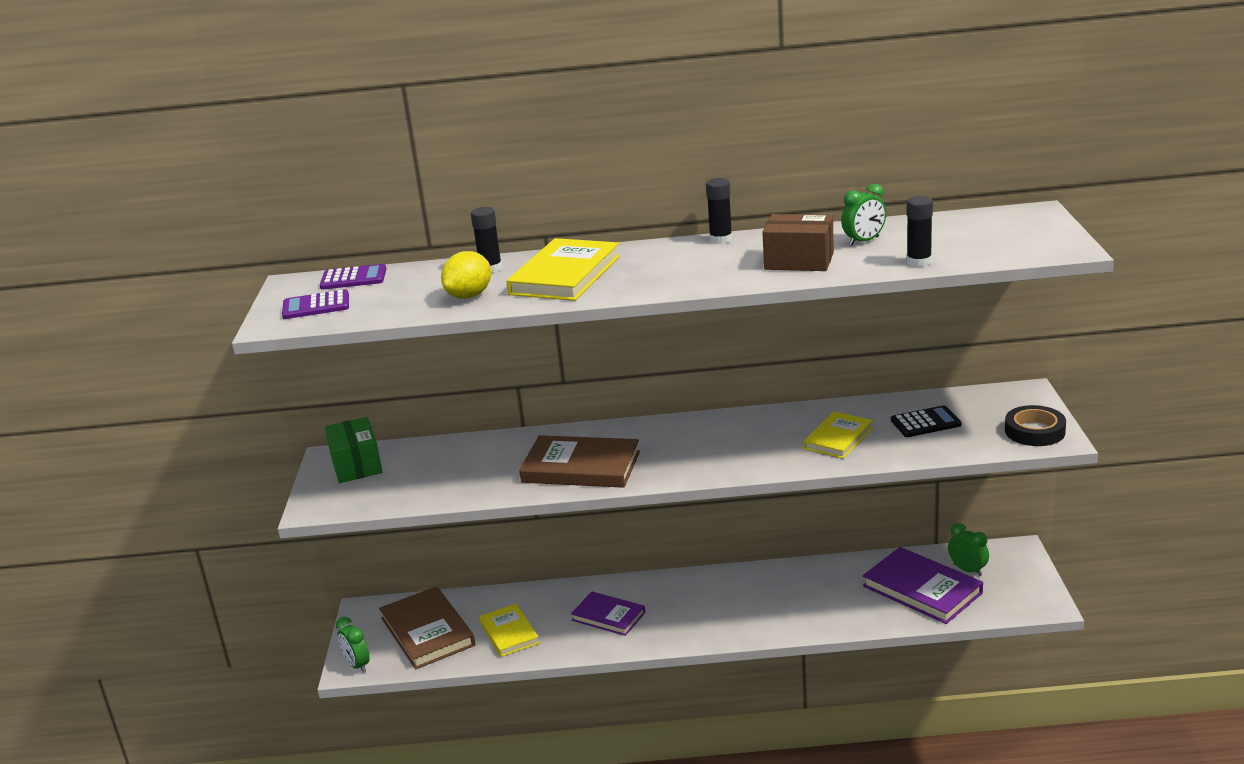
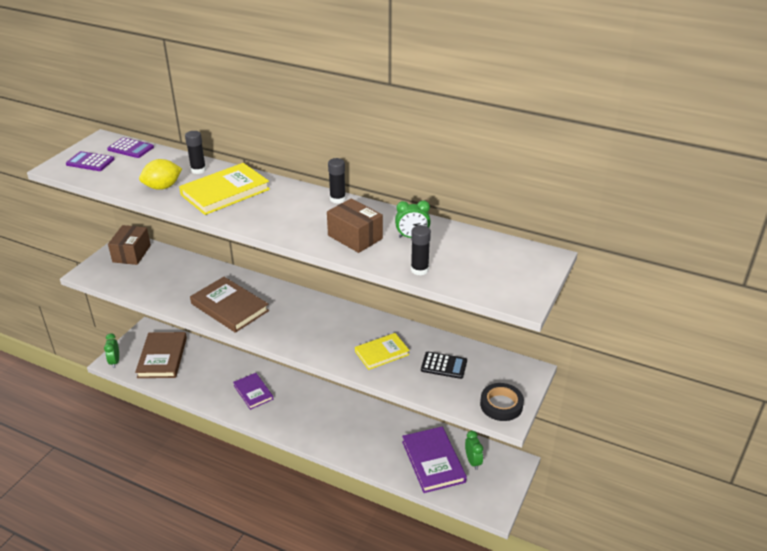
camera: 25 degrees right, 10 degrees up
green box [325,417,382,483] -> brown box [108,225,151,265]
yellow book [479,604,539,657] -> none

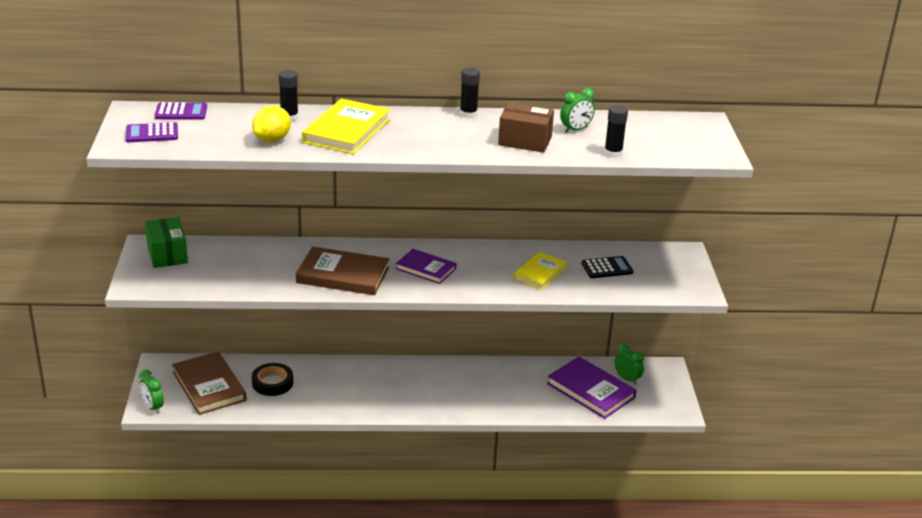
camera: 30 degrees left, 5 degrees down
brown box [108,225,151,265] -> green box [145,217,188,268]
purple book [233,373,273,410] -> purple book moved to [396,249,456,284]
black tape [480,383,524,421] -> black tape moved to [252,363,293,396]

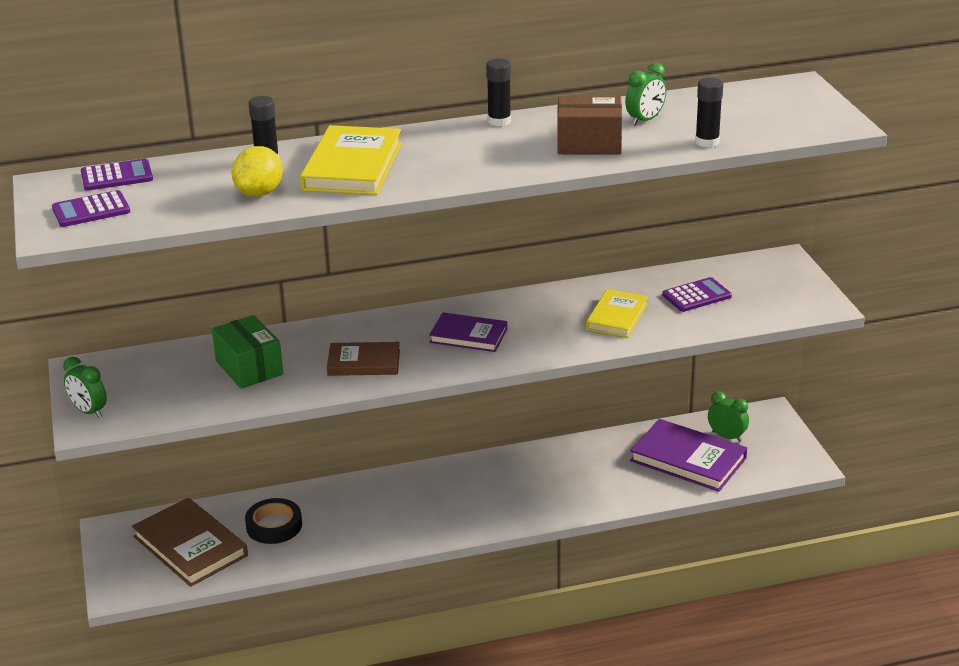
camera: 10 degrees left, 0 degrees up
green clock [139,370,164,414] -> green clock moved to [63,357,107,418]
green box [145,217,188,268] -> green box moved to [212,315,283,389]
brown book [296,247,389,295] -> brown book [327,342,400,376], size x0.63
black calculator [581,256,633,278] -> purple calculator [662,277,732,312]

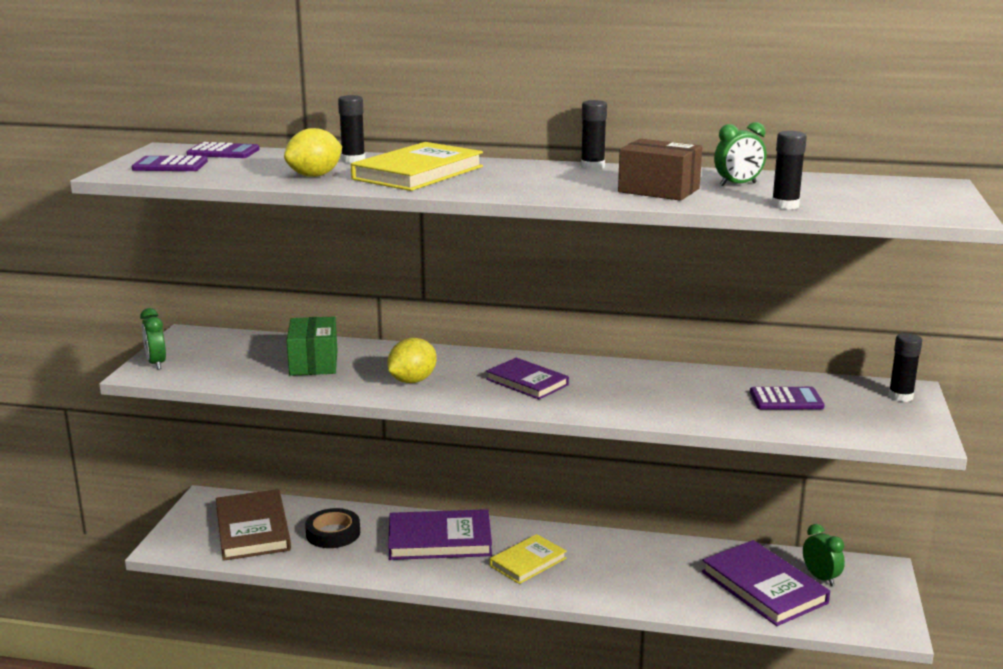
camera: 25 degrees right, 10 degrees down
brown book [327,342,400,376] -> yellow lemon [387,338,437,383]
yellow book [586,289,648,337] -> yellow book moved to [490,534,567,584]
none -> purple book [388,509,492,560]
none -> black glue stick [888,333,922,402]

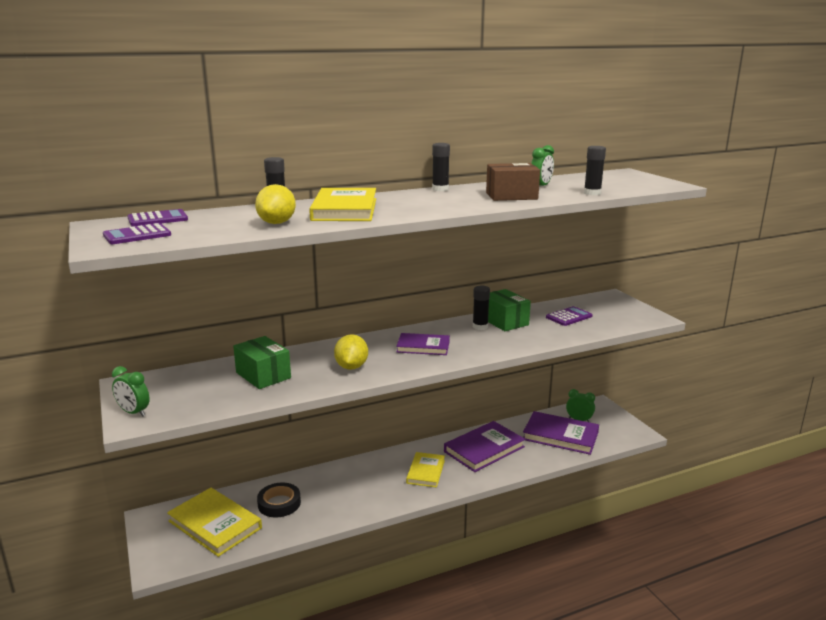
camera: 35 degrees left, 0 degrees up
brown book [216,489,291,561] -> yellow book [167,488,262,557]
purple book [388,509,492,560] -> purple book moved to [444,421,525,472]
black glue stick [888,333,922,402] -> black glue stick moved to [473,286,490,330]
none -> green box [488,289,531,331]

